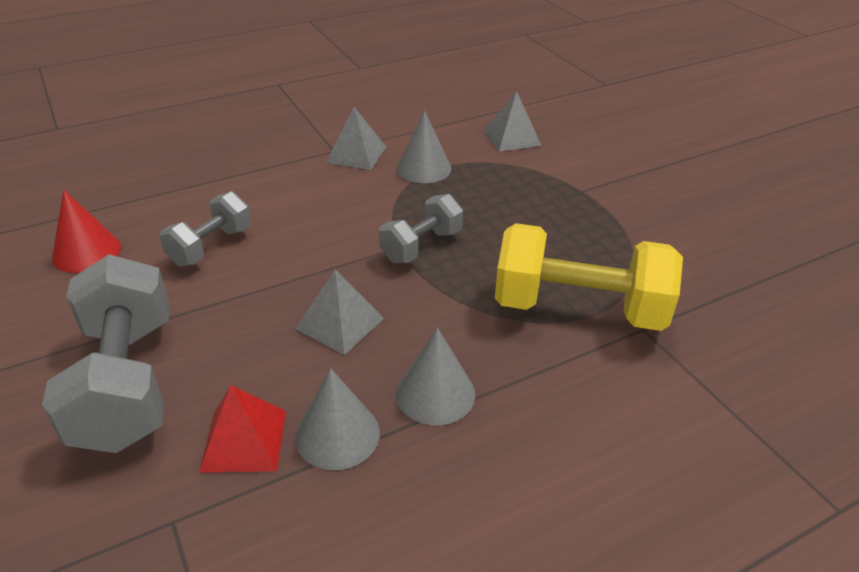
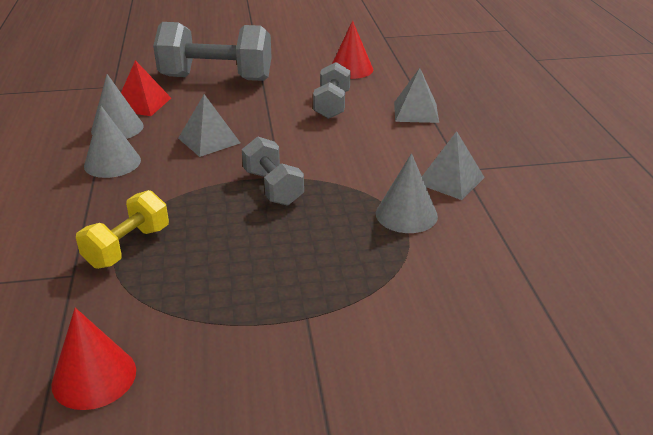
camera: 110 degrees right, 5 degrees down
grey dumbbell [159,191,251,267] -> grey dumbbell turned 45 degrees clockwise [313,62,350,119]
grey pyramid [484,91,542,152] -> grey pyramid moved to [394,68,439,123]
yellow dumbbell [495,223,683,331] -> yellow dumbbell [76,190,169,269], size x0.56
none -> red cone [51,308,136,410]

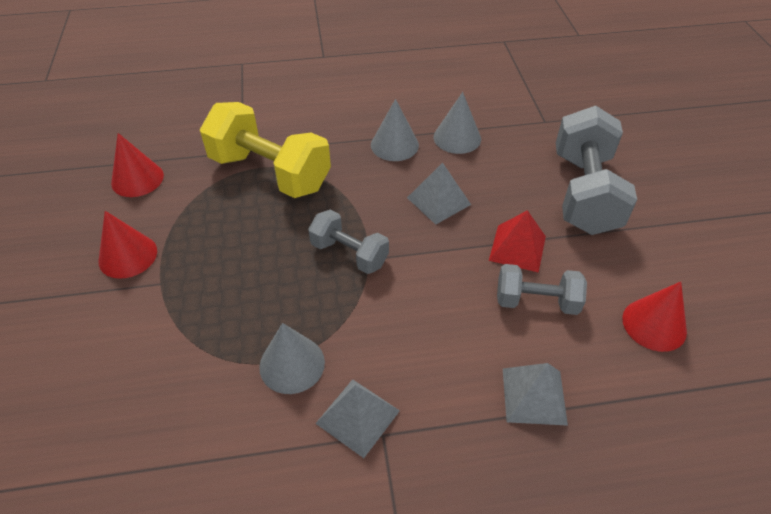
camera: 90 degrees right, 15 degrees up
yellow dumbbell [76,190,169,269] -> yellow dumbbell [200,102,331,198], size x1.78
red pyramid [121,60,171,116] -> red pyramid moved to [489,210,546,273]
grey dumbbell [242,136,304,206] -> grey dumbbell turned 60 degrees clockwise [308,209,389,274]
none -> red cone [99,211,157,279]

